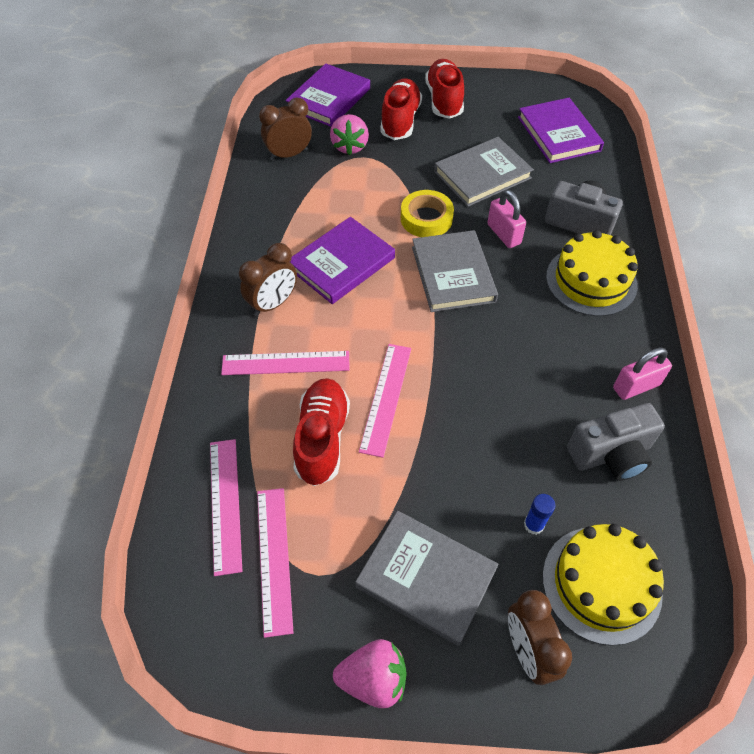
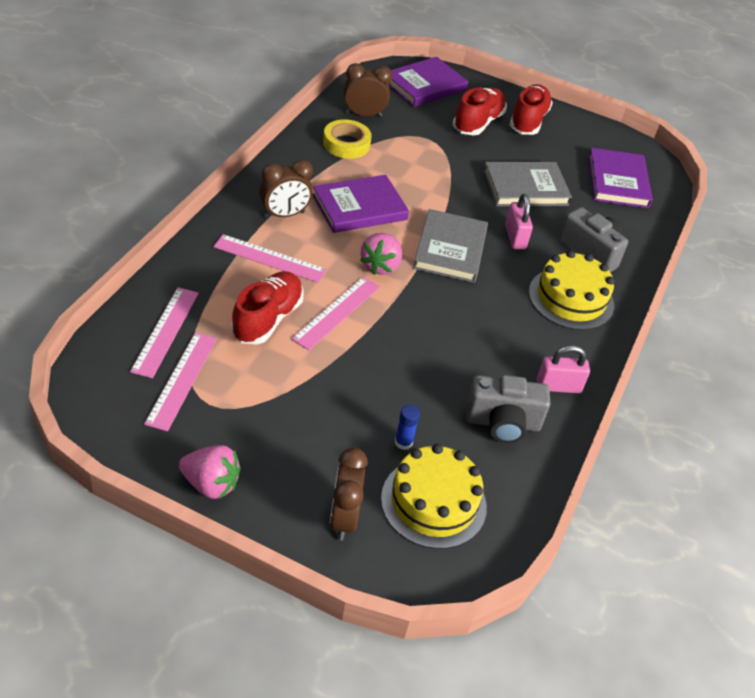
camera: 15 degrees right, 10 degrees down
pink strawberry [330,114,369,156] -> pink strawberry moved to [360,233,402,275]
grey book [355,511,499,646] -> none
yellow tape [401,190,454,237] -> yellow tape moved to [323,119,372,159]

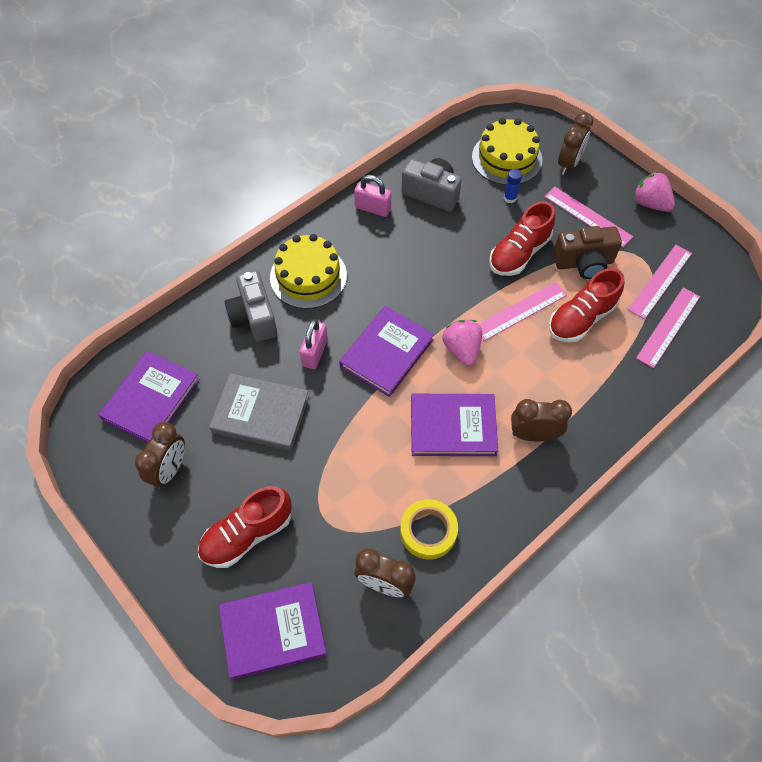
camera: 150 degrees left, 15 degrees up
pink ruler [213,234,327,283] -> pink ruler moved to [544,187,633,247]
pink strawberry [360,233,402,275] -> pink strawberry turned 60 degrees counterclockwise [443,320,482,366]
grey book [413,209,488,283] -> purple book [339,306,434,397]
red shoe [510,84,553,135] -> red shoe moved to [489,201,555,276]
none -> brown clock [135,422,185,489]
none -> brown camera [553,226,622,279]

